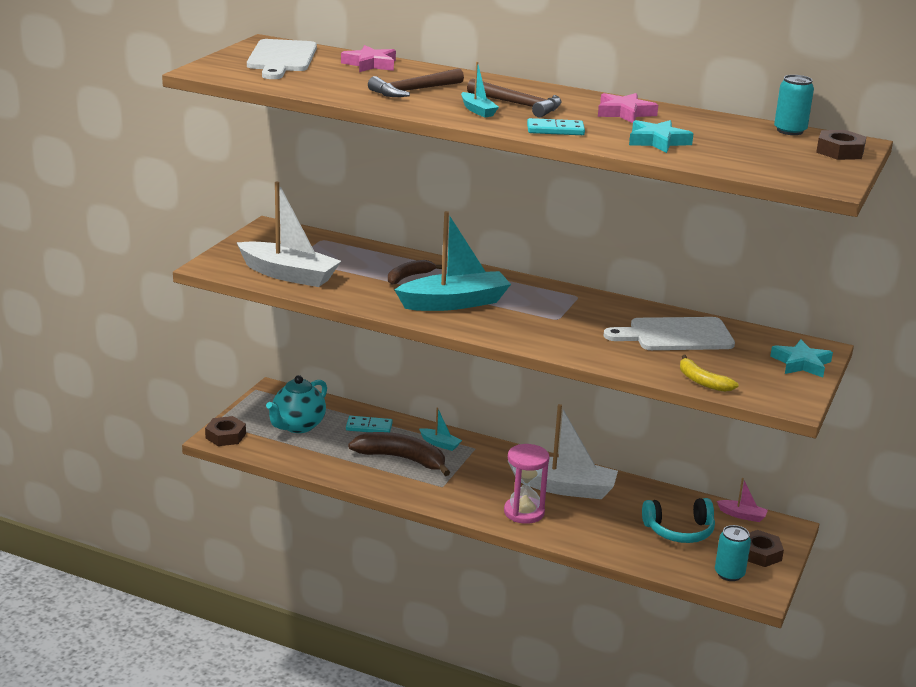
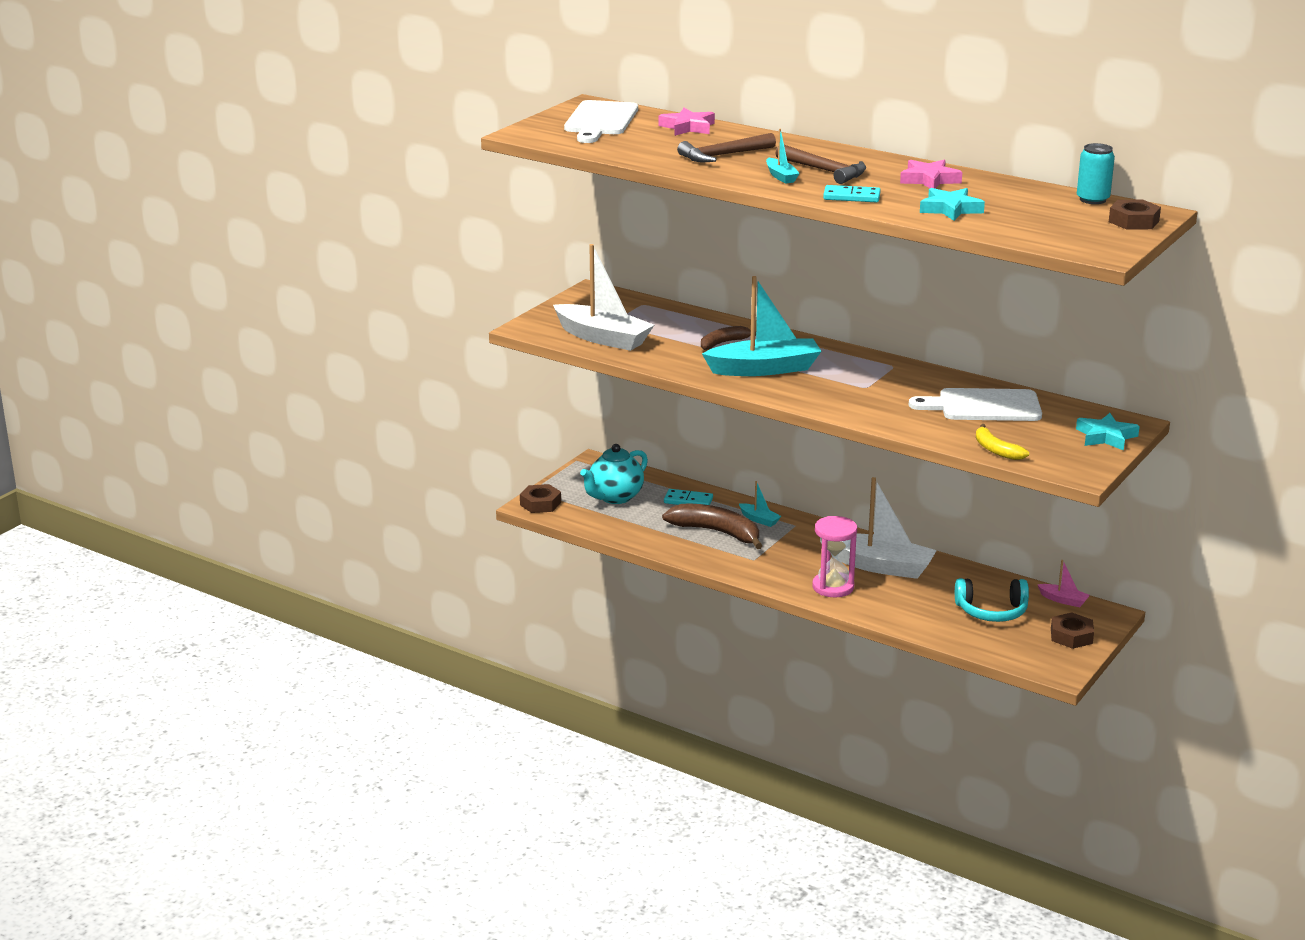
camera: 10 degrees right, 0 degrees up
turquoise can [715,525,751,581] -> none

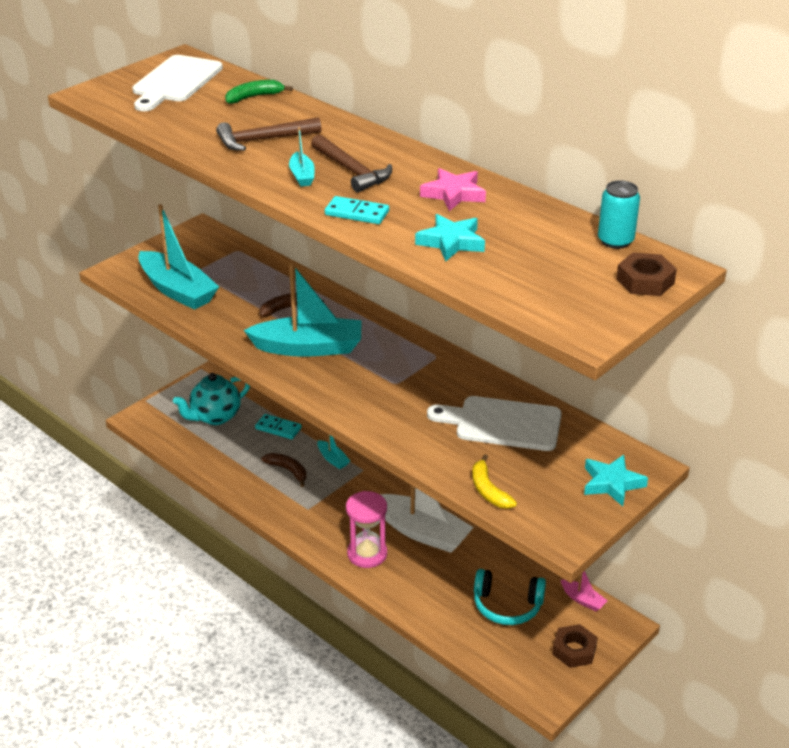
camera: 10 degrees right, 10 degrees up
brown nut [520,484,561,513] -> none
white boat [553,244,654,351] -> turquoise boat [138,204,219,310]
pink star [658,108,715,136] -> green banana [225,80,293,104]
brown banana [662,504,763,549] -> brown banana [261,453,306,487], size x0.57

